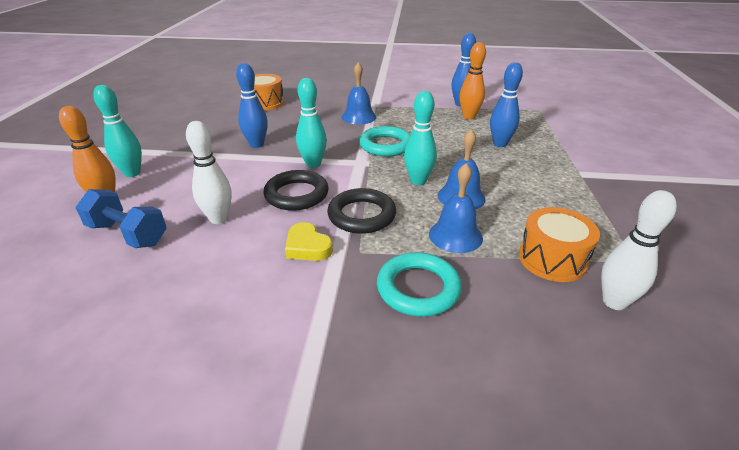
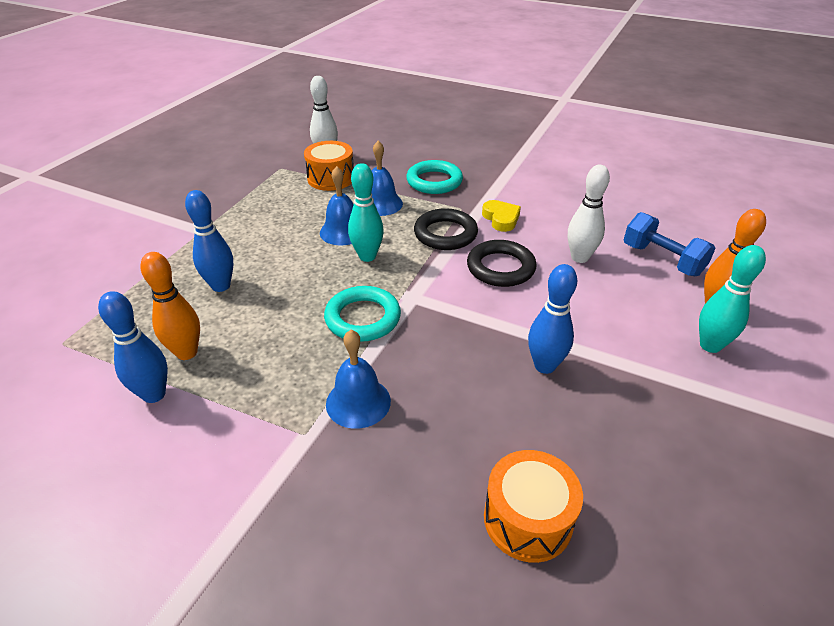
camera: 160 degrees left, 5 degrees up
turquoise bowling pin [296,78,327,168] -> none

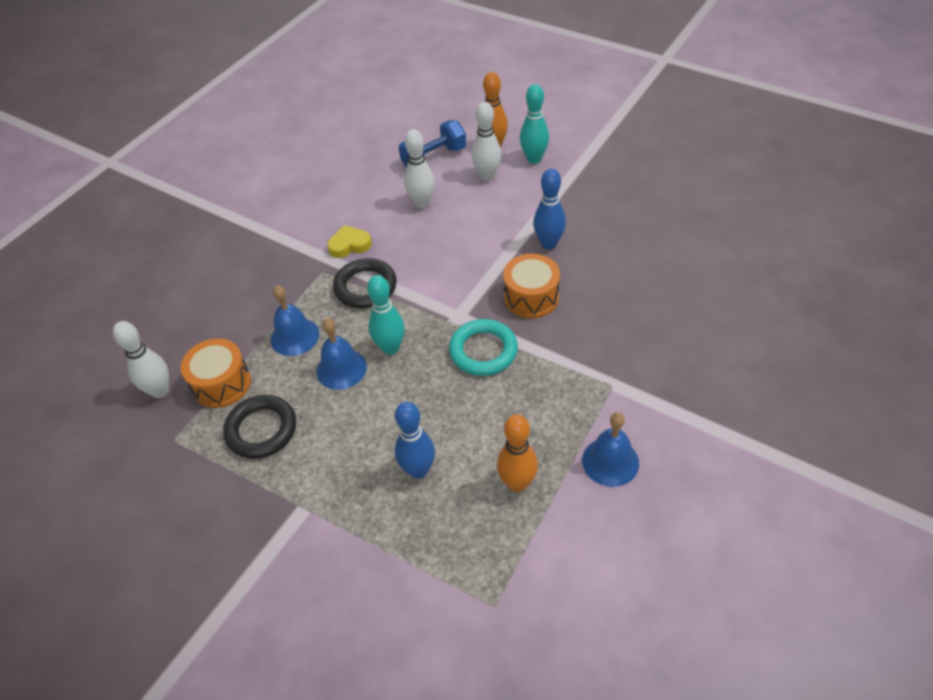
camera: 80 degrees left, 10 degrees up
blue bowling pin [98,291,168,403] -> none
blue bell [326,330,391,429] -> blue bell moved to [582,412,639,487]
turquoise ring [406,160,463,194] -> none
black ring [467,240,536,287] -> black ring moved to [223,395,296,459]
orange drum [484,450,583,563] -> orange drum moved to [503,253,560,318]
none -> white bowling pin [472,102,501,181]

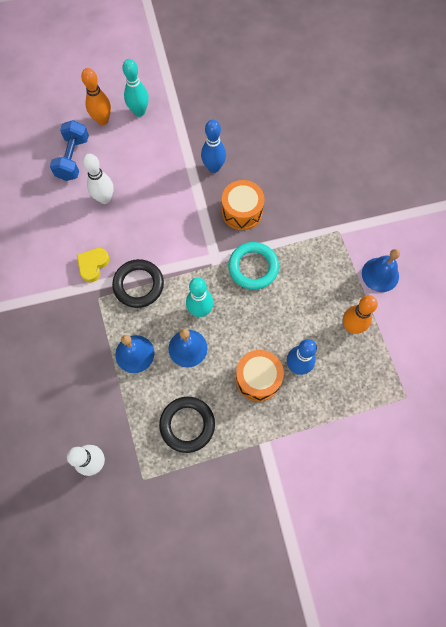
camera: 50 degrees left, 20 degrees up
orange drum [181,339,251,408] -> orange drum moved to [236,350,284,401]
white bowling pin [472,102,501,181] -> none

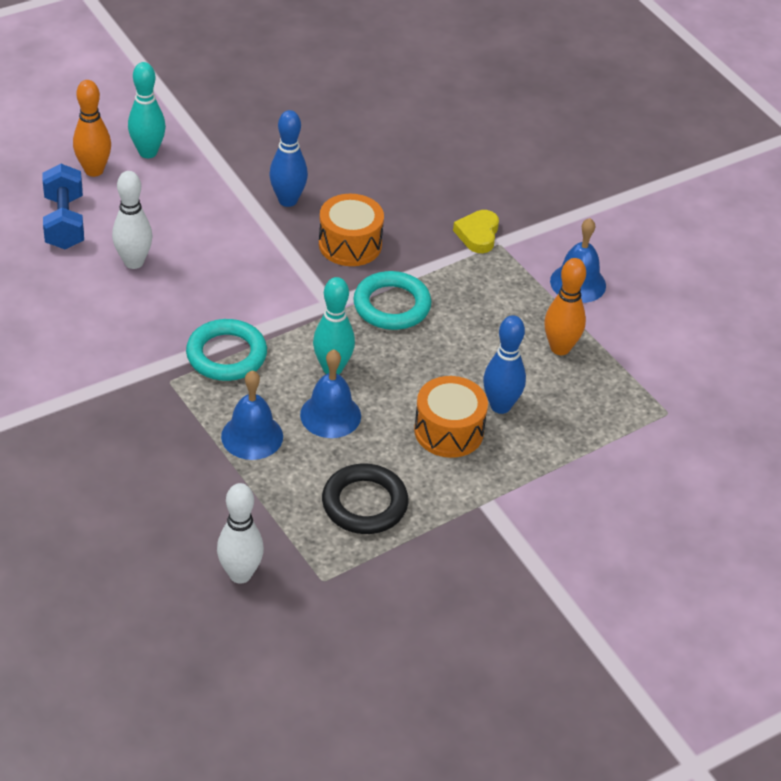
camera: 20 degrees left, 25 degrees down
yellow heart [77,248,109,282] -> yellow heart moved to [453,210,499,253]
black ring [112,259,164,308] -> turquoise ring [186,319,267,381]

